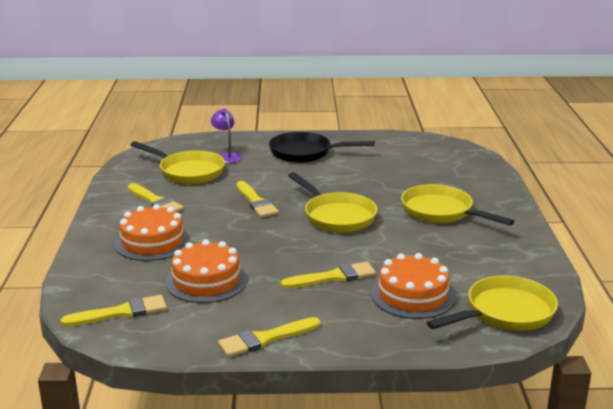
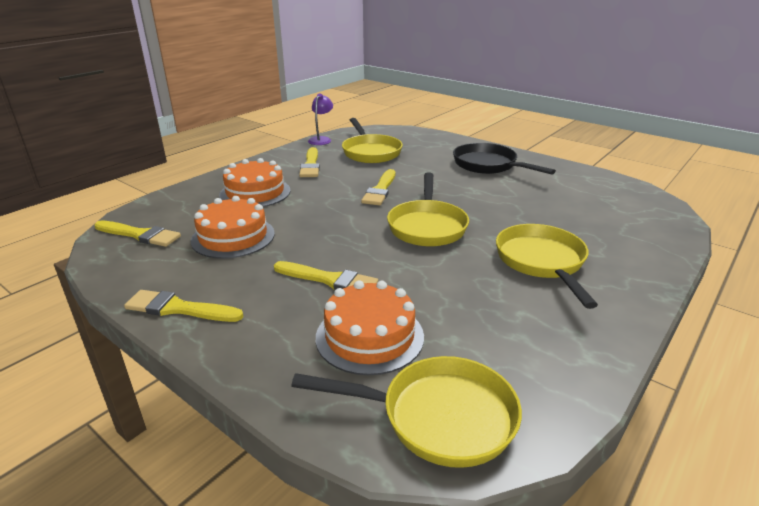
camera: 40 degrees right, 5 degrees up
purple lamp [211,109,241,163] -> purple lamp moved to [308,94,333,145]

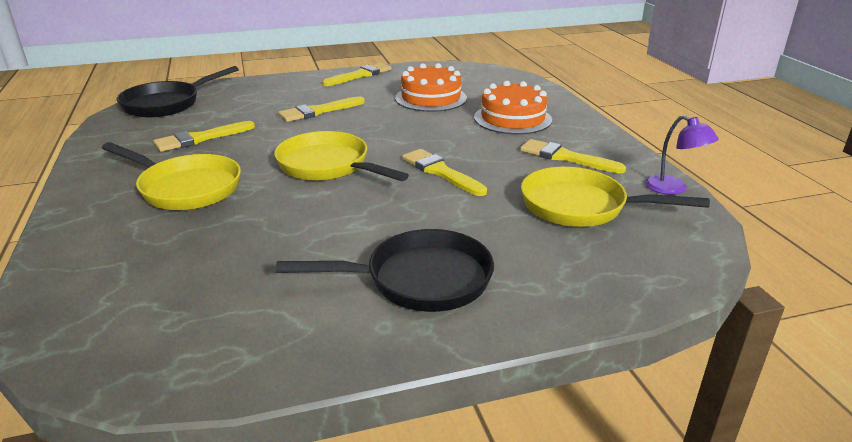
camera: 125 degrees right, 0 degrees up
yellow brush [94,220,181,247] -> yellow brush moved to [153,121,255,152]
yellow pan [291,356,522,468] -> black pan [117,66,239,117]
orange cake [316,280,424,375] -> none

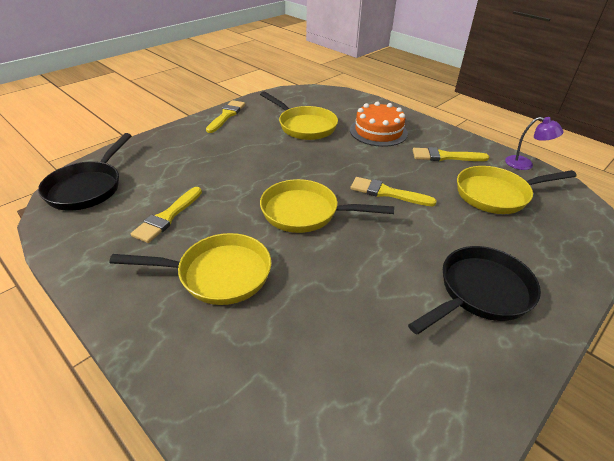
camera: 30 degrees left, 10 degrees up
yellow brush [278,96,365,122] -> none
orange cake [395,63,467,112] -> yellow pan [260,91,338,140]

